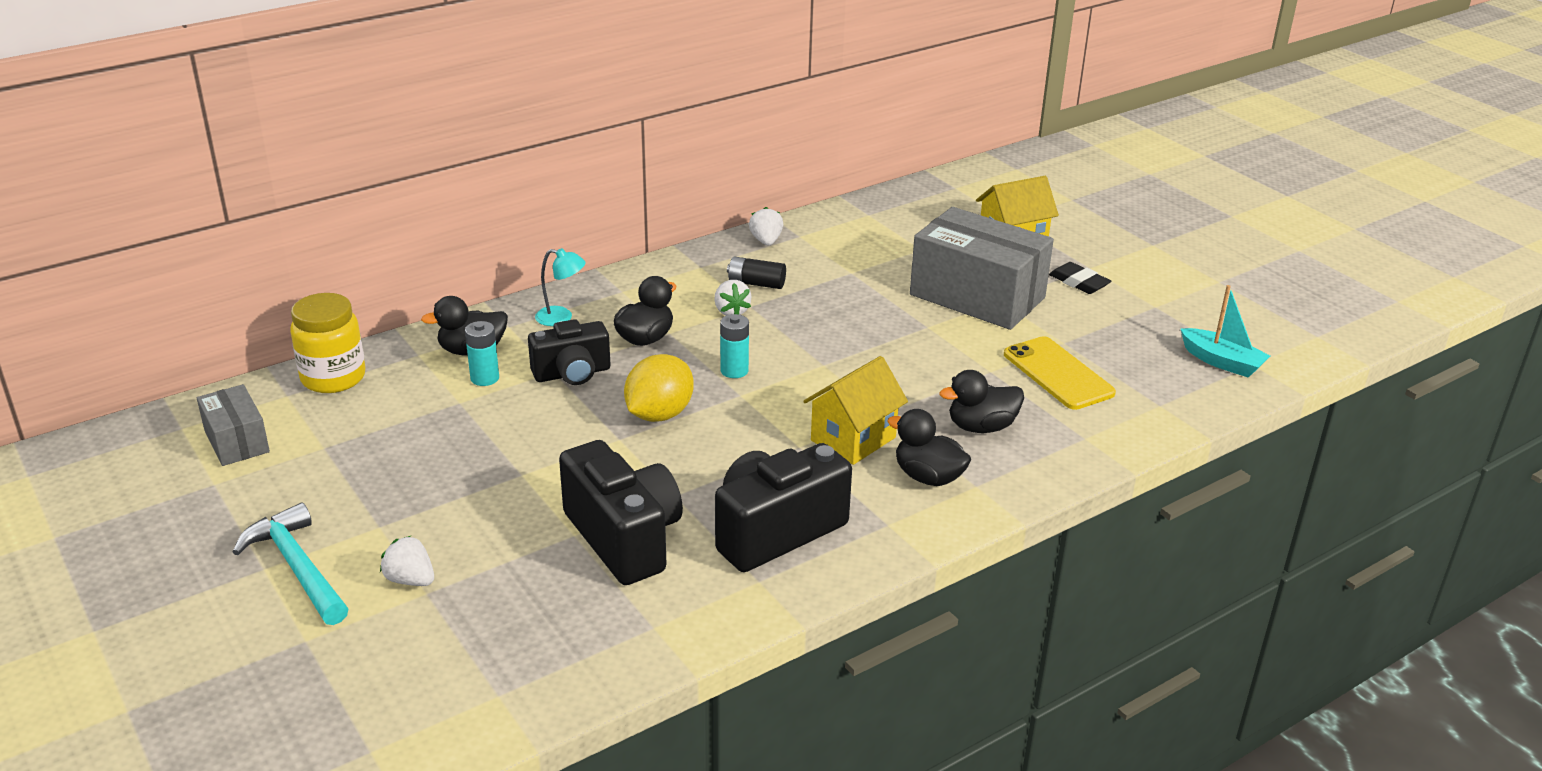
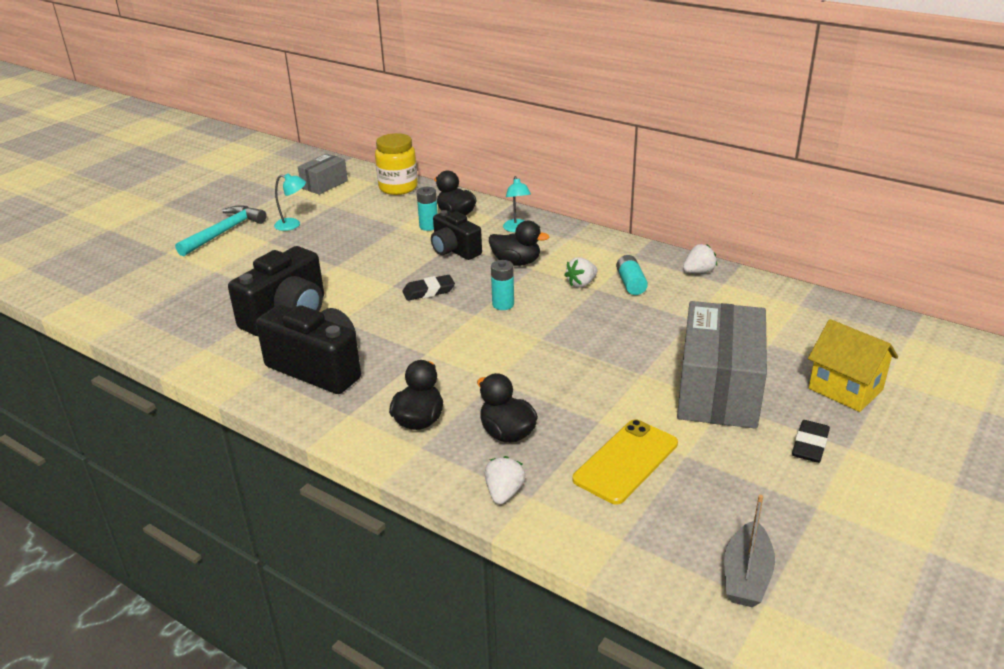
camera: 70 degrees right, 0 degrees up
white strawberry [380,535,434,586] -> white strawberry moved to [485,456,526,504]
yellow lemon [624,354,694,422] -> black eraser [402,275,455,301]
black battery [727,256,786,289] -> turquoise battery [616,255,648,295]
yellow house [803,356,908,465] -> none
turquoise boat [1180,285,1270,378] -> grey boat [724,495,775,607]
none -> turquoise lamp [274,173,306,231]

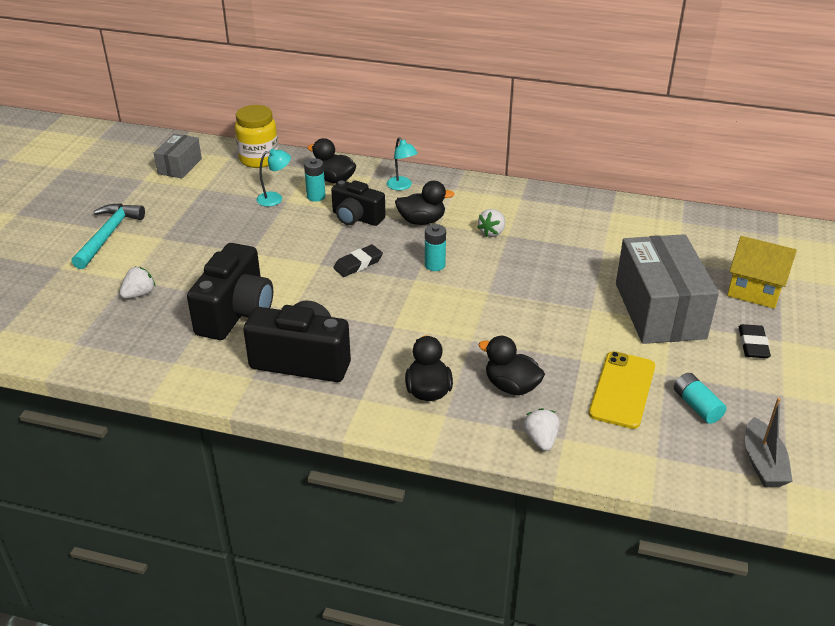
camera: 20 degrees left, 5 degrees up
turquoise lamp [274,173,306,231] -> turquoise lamp moved to [256,149,291,206]
turquoise battery [616,255,648,295] -> turquoise battery moved to [674,373,726,424]
white strawberry [683,244,717,273] -> white strawberry moved to [120,267,156,299]

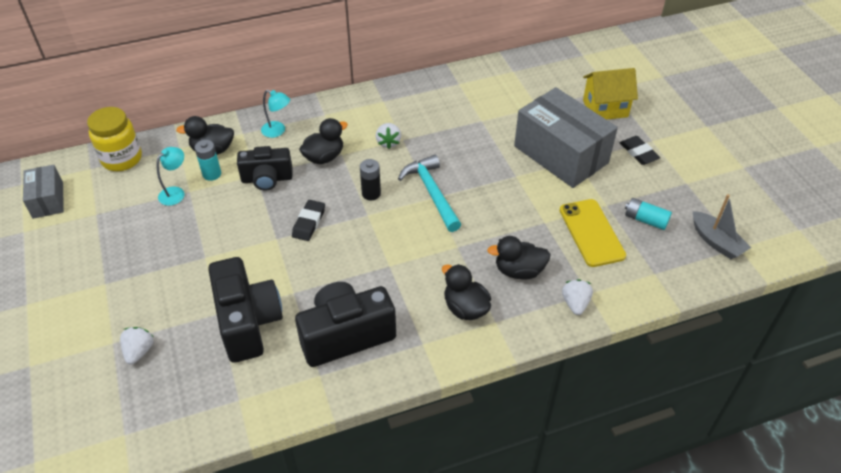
camera: 35 degrees left, 10 degrees up
turquoise hammer [71,203,145,269] -> turquoise hammer moved to [398,155,461,232]
turquoise battery [425,224,446,271] -> black battery [360,159,381,200]
white strawberry [523,408,560,451] -> white strawberry turned 45 degrees clockwise [562,279,593,315]

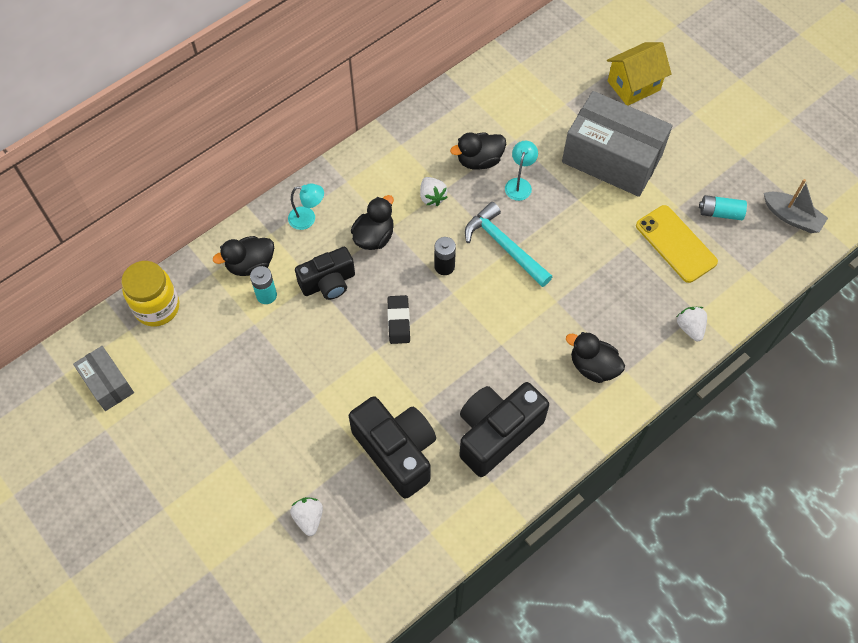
camera: 20 degrees left, 15 degrees up
turquoise lamp [157,147,185,206] -> turquoise lamp moved to [505,140,538,201]
black duck [487,236,551,280] -> black duck moved to [450,132,506,170]
black eraser [620,136,660,165] -> none

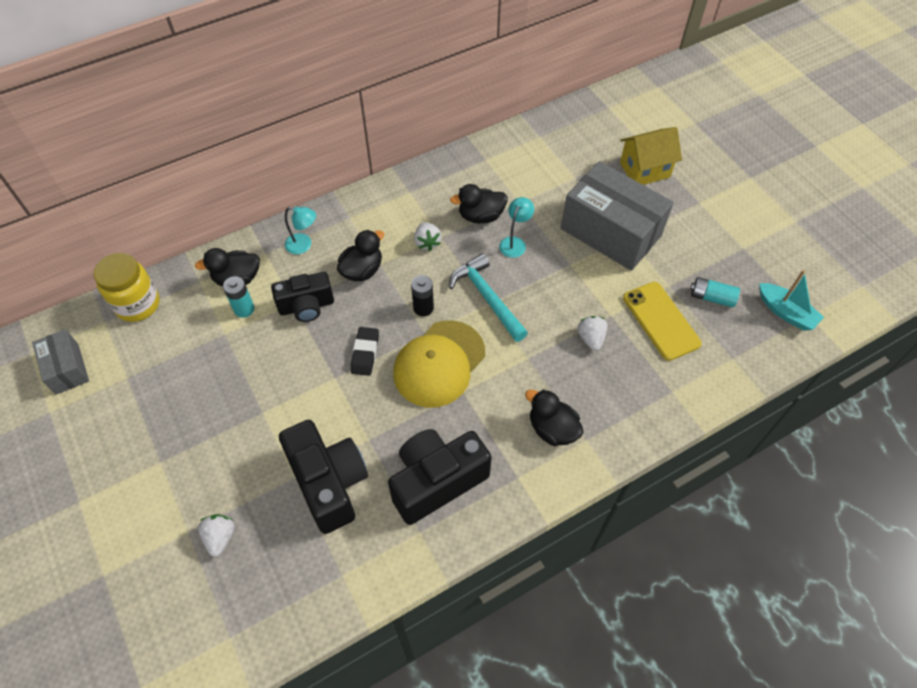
camera: 10 degrees right, 5 degrees down
white strawberry [677,307,707,341] -> white strawberry moved to [578,316,608,351]
grey boat [764,179,828,233] -> turquoise boat [759,270,824,331]
none -> yellow cap [393,320,485,408]

